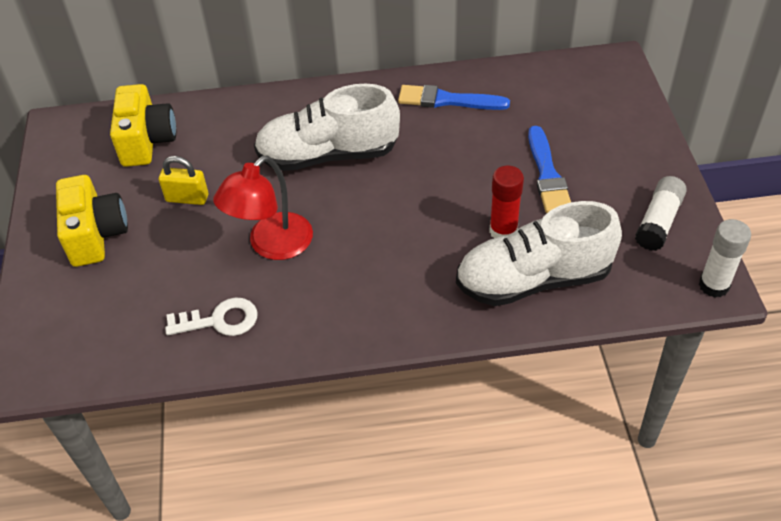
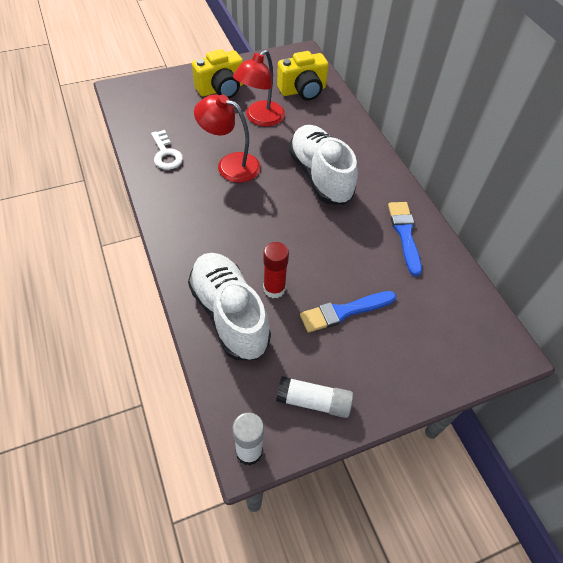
camera: 70 degrees right, 5 degrees up
yellow padlock [159,156,208,205] -> red lamp [233,50,285,126]

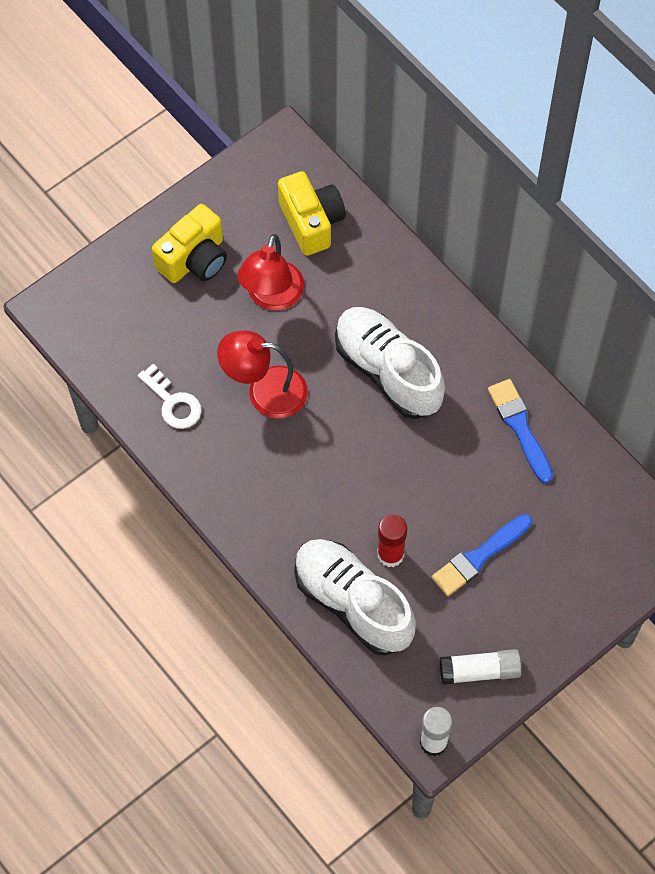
camera: 15 degrees left, 10 degrees up
yellow camera [277,51,329,101] -> yellow camera turned 75 degrees counterclockwise [278,171,346,256]

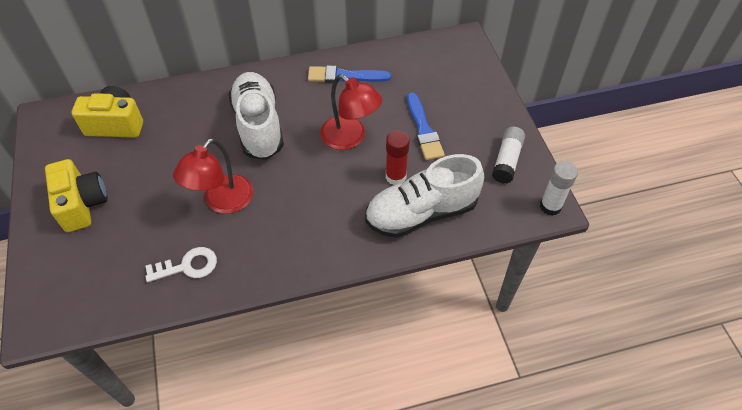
camera: 65 degrees left, 10 degrees down
red lamp [237,234,305,311] -> red lamp moved to [320,74,382,150]
white shoe [335,307,445,419] -> white shoe turned 90 degrees clockwise [228,72,284,160]

